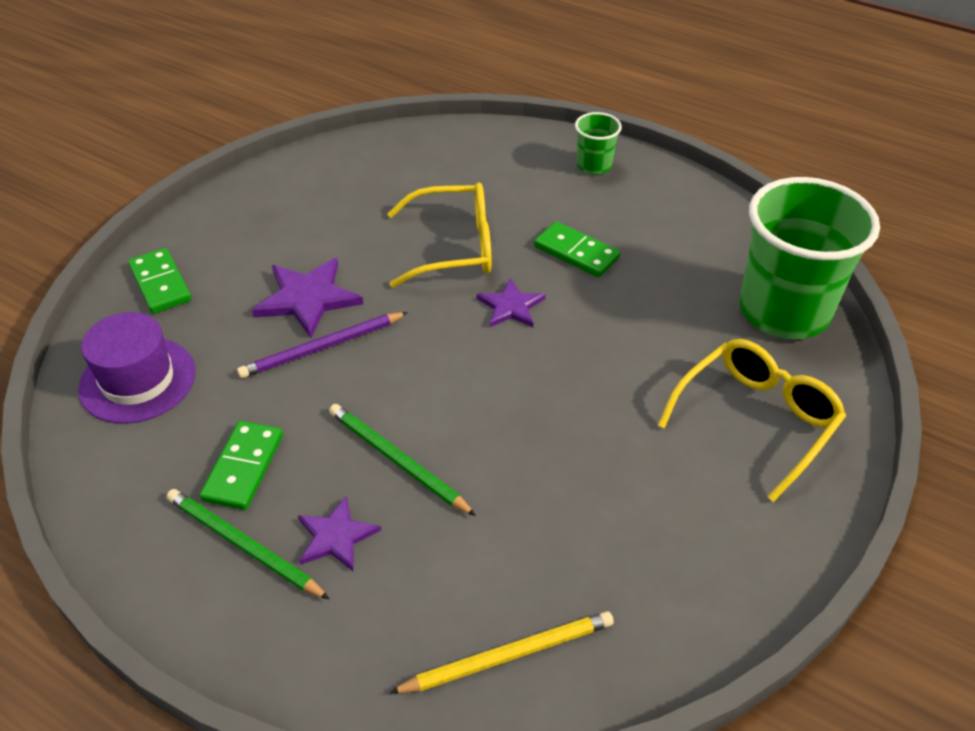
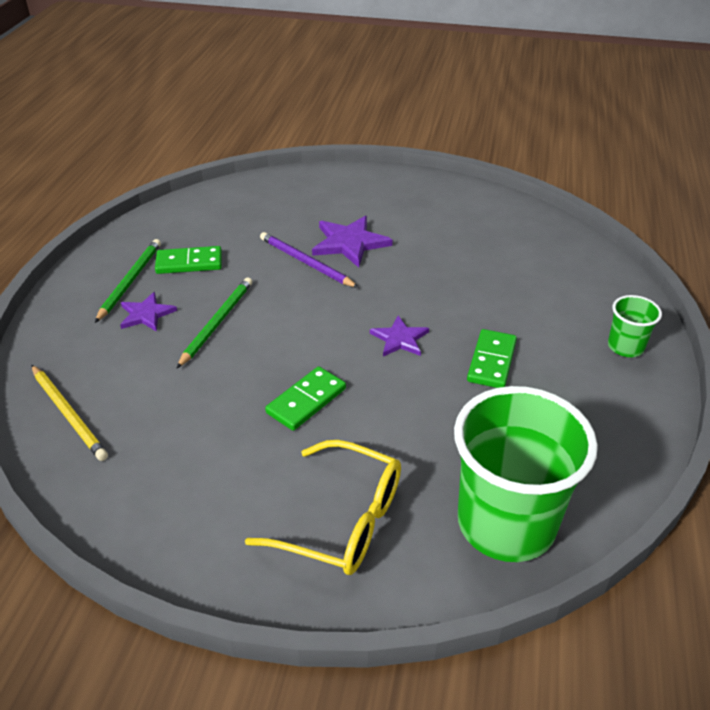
camera: 70 degrees right, 5 degrees down
purple hat [78,312,196,424] -> none
green domino [128,248,192,314] -> green domino moved to [265,366,346,431]
yellow glasses [387,182,492,288] -> none

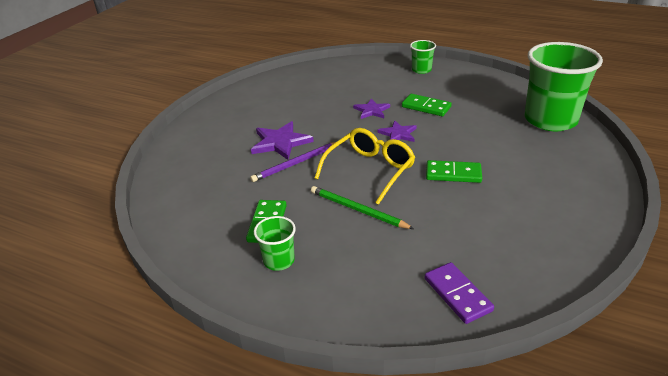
camera: 75 degrees left, 5 degrees down
yellow pencil [31,365,108,461] -> purple domino [425,262,494,324]
green pencil [95,239,161,323] -> green cup [254,216,296,271]
purple star [120,292,177,332] -> purple star moved to [353,98,390,119]
yellow glasses [245,440,401,575] -> yellow glasses moved to [315,128,415,205]
green domino [265,366,346,431] -> green domino turned 45 degrees counterclockwise [426,160,482,183]

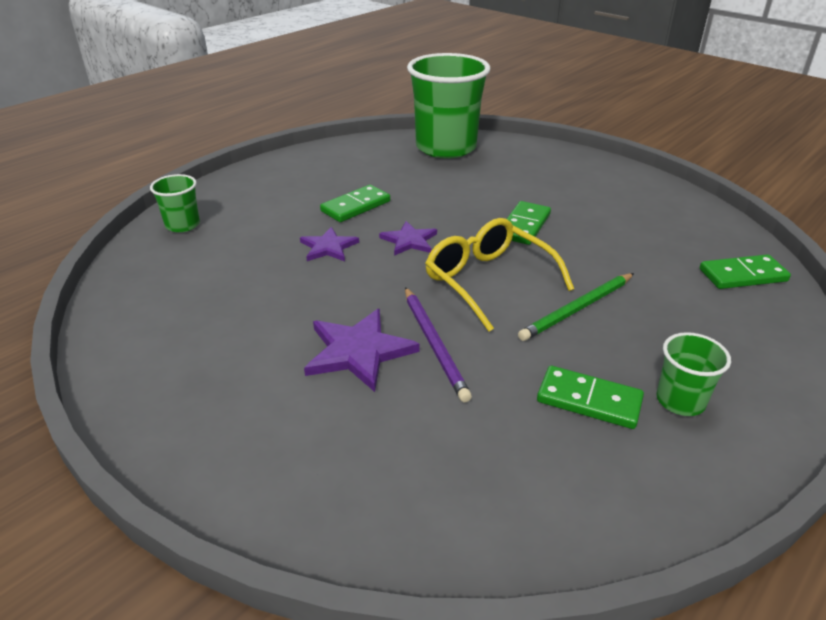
camera: 75 degrees left, 0 degrees up
green cup [410,40,436,74] -> green cup moved to [150,174,200,233]
purple domino [425,262,494,324] -> green domino [700,254,791,289]

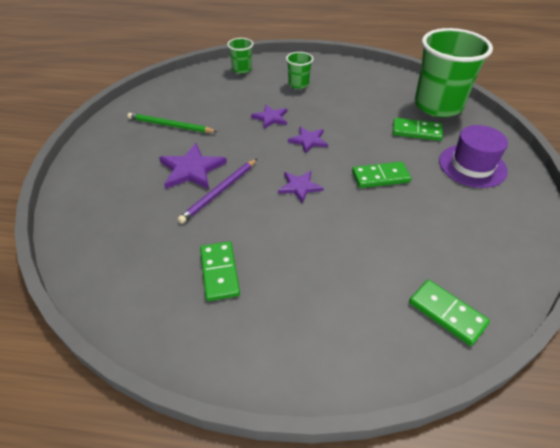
camera: 55 degrees right, 10 degrees up
green domino [320,185,390,222] -> green domino moved to [393,118,443,141]
yellow glasses [425,218,574,332] -> purple star [278,171,324,203]
green pencil [518,273,634,341] -> green pencil moved to [127,113,217,133]
green cup [656,332,731,416] -> green cup moved to [286,52,313,89]
none -> purple hat [439,125,508,188]

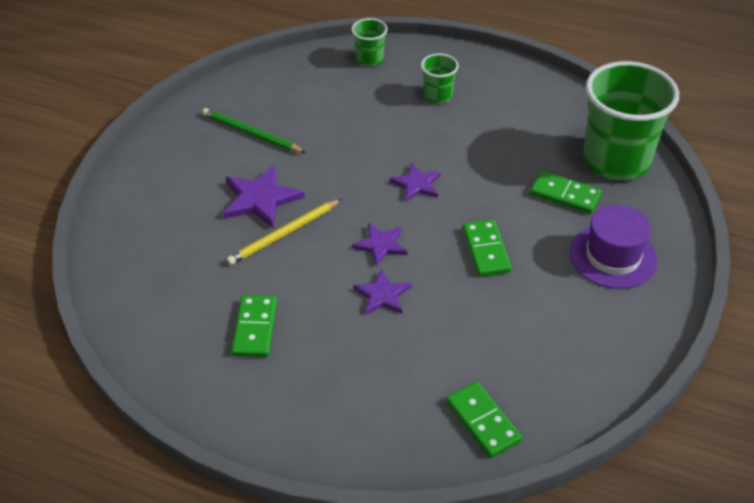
camera: 15 degrees right, 0 degrees up
purple pencil [178,159,257,224] -> yellow pencil [226,199,342,265]
purple star [251,105,287,129] -> purple star moved to [353,269,411,315]
green domino [352,162,411,188] -> green domino turned 75 degrees clockwise [463,220,512,277]

